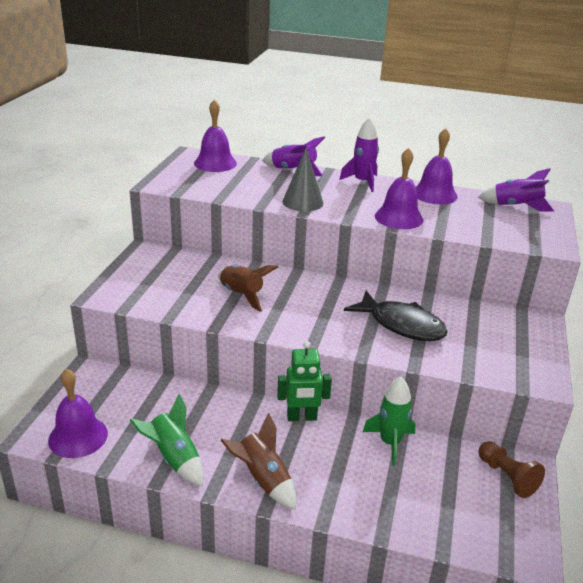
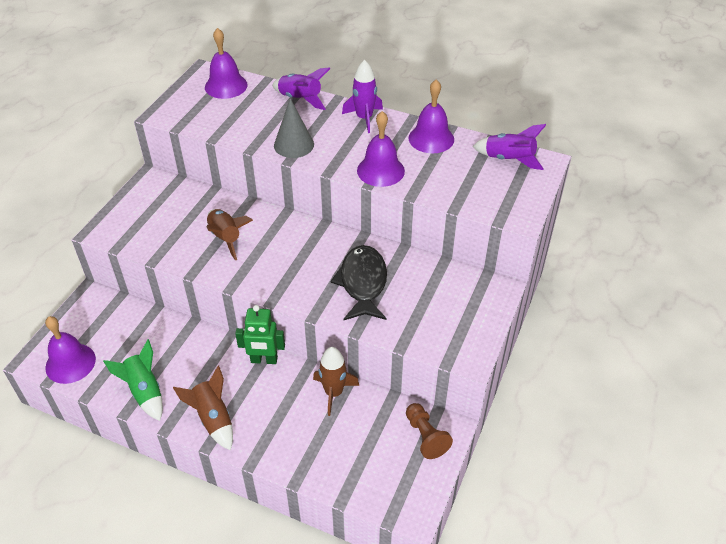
camera: 10 degrees right, 15 degrees up
black fish [344,291,448,341] -> black fish turned 135 degrees counterclockwise [330,245,387,320]
green rocket [363,377,416,466] -> brown rocket [313,347,359,416]

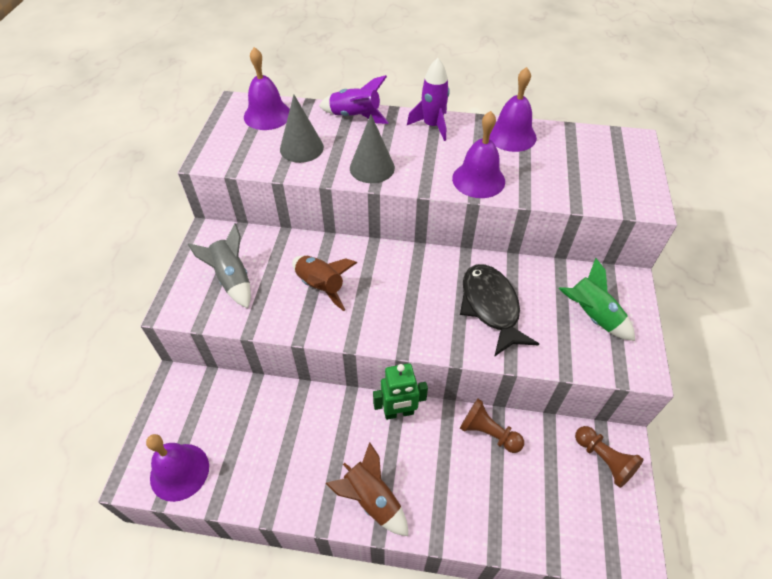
camera: 15 degrees left, 5 degrees up
green rocket [103,339,163,421] -> green rocket moved to [559,258,635,341]
brown rocket [313,347,359,416] -> brown pawn [460,399,524,453]
purple rocket [473,124,546,170] -> none
none -> grey rocket [188,223,251,308]
none -> grey cone [280,95,324,163]

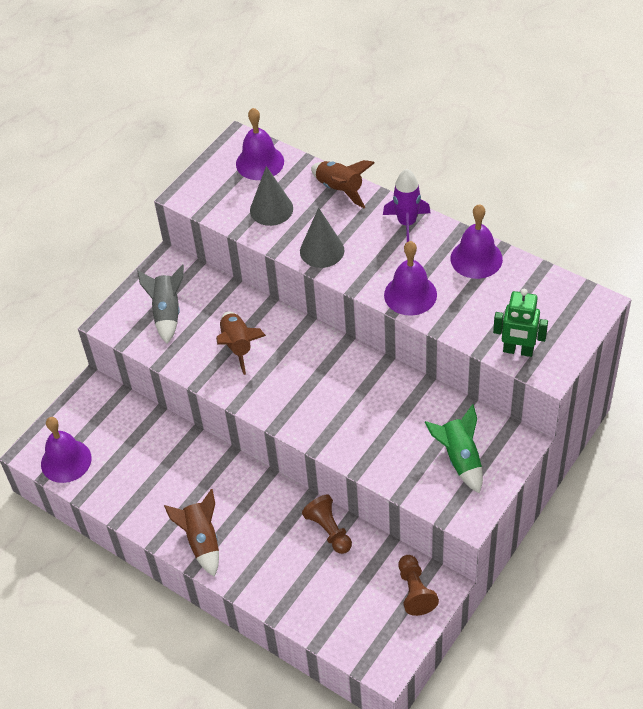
camera: 30 degrees right, 0 degrees up
purple rocket [319,75,389,124] -> brown rocket [311,160,375,208]
green robot [373,363,428,420] -> green robot moved to [493,289,548,357]
black fish [460,264,539,357] -> none

